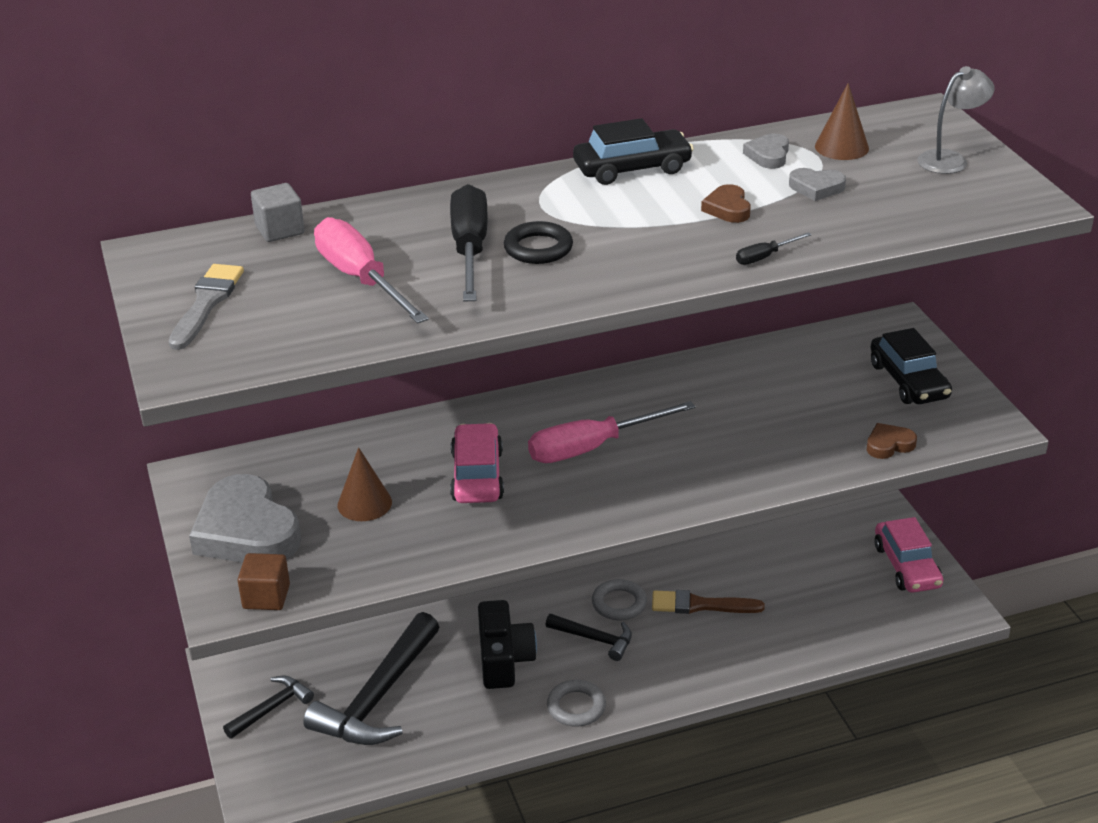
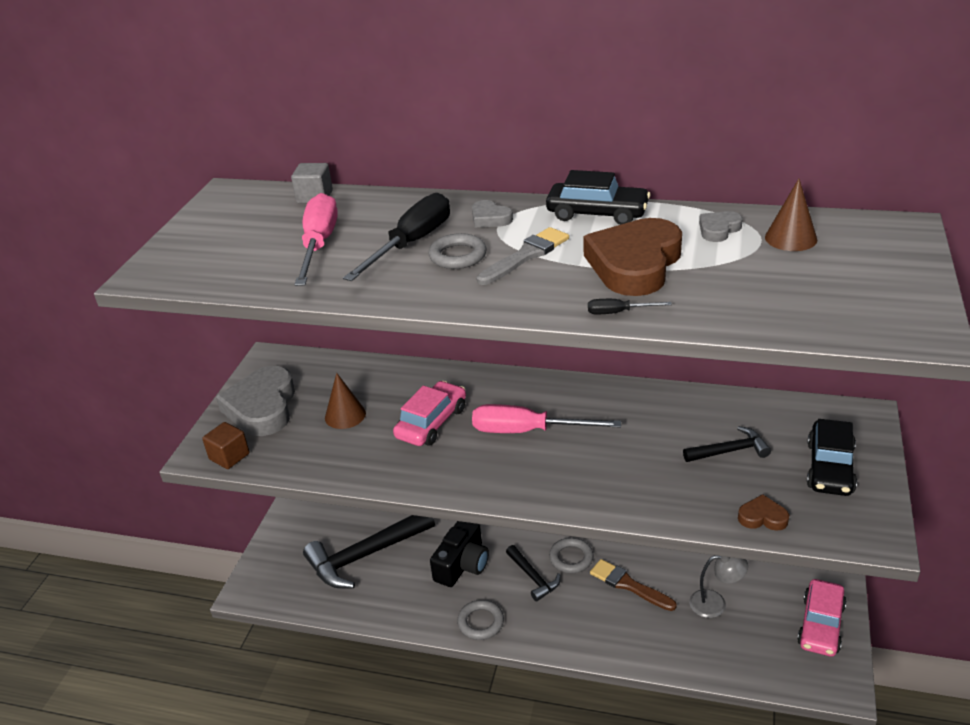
camera: 35 degrees right, 0 degrees up
grey brush [169,264,244,350] -> grey brush moved to [477,227,569,285]
black hammer [223,676,314,739] -> black hammer moved to [683,426,771,462]
black ring [504,221,573,264] -> grey ring [428,233,487,269]
brown heart [701,184,751,223] -> brown heart [583,218,682,296], size x2.22
grey heart [789,168,846,201] -> grey heart moved to [472,200,513,227]
grey lamp [917,66,994,174] -> grey lamp moved to [689,555,748,618]

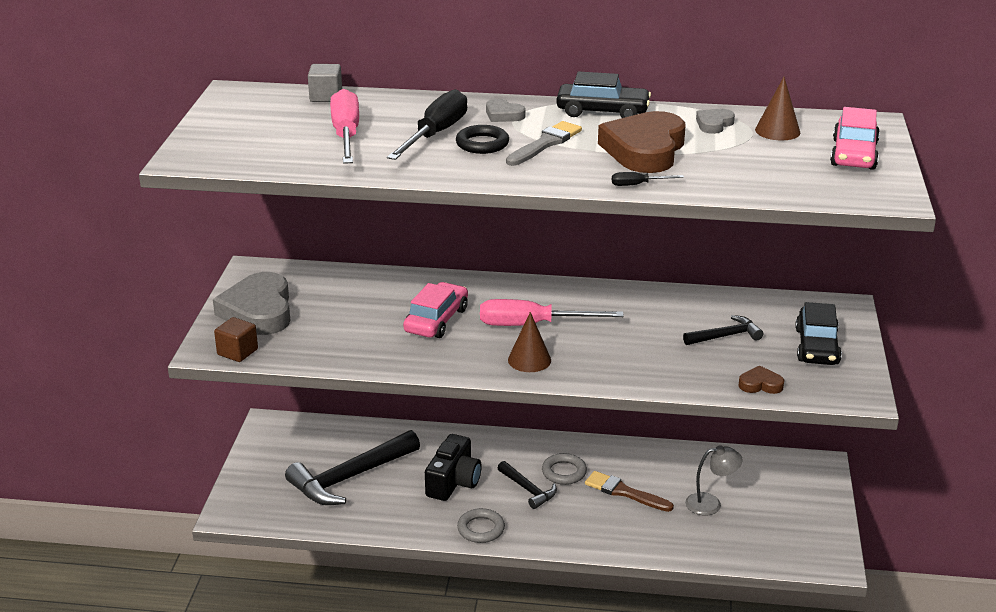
camera: 10 degrees left, 5 degrees down
brown cone [325,373,366,429] -> brown cone moved to [508,312,551,372]
grey ring [428,233,487,269] -> black ring [456,125,509,154]
pink car [797,579,846,657] -> pink car moved to [830,107,880,170]

